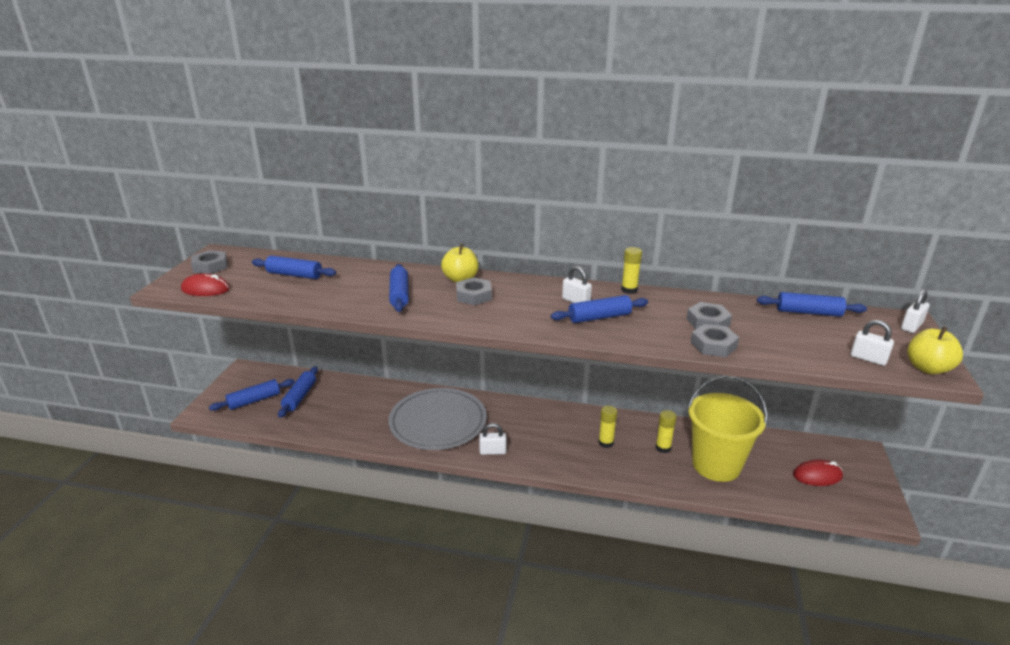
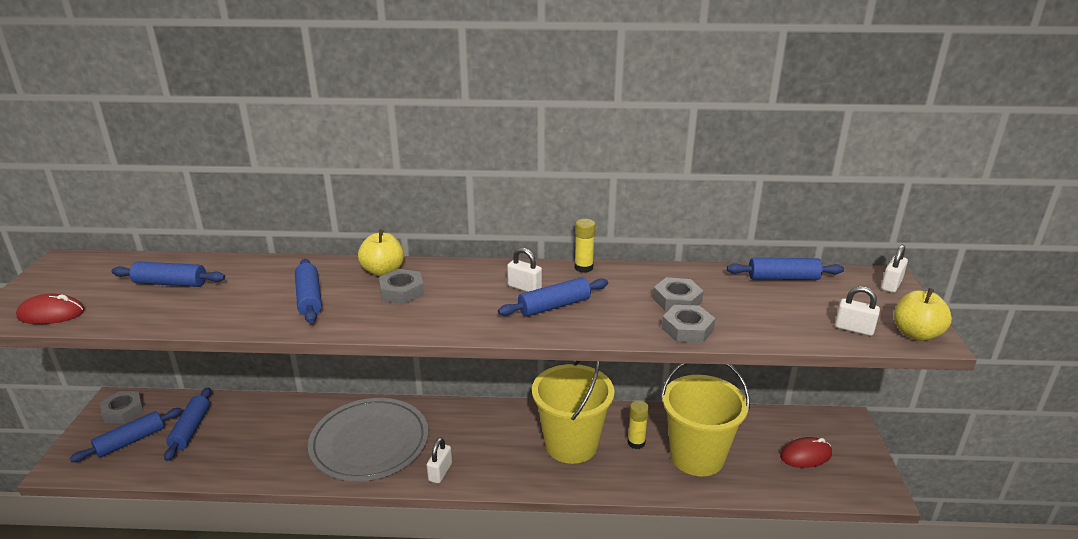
camera: 10 degrees left, 0 degrees up
grey nut [191,250,227,274] -> grey nut moved to [100,391,144,423]
white padlock [479,423,506,455] -> white padlock turned 60 degrees counterclockwise [427,437,452,484]
yellow glue stick [598,406,617,448] -> yellow bucket [532,361,614,464]

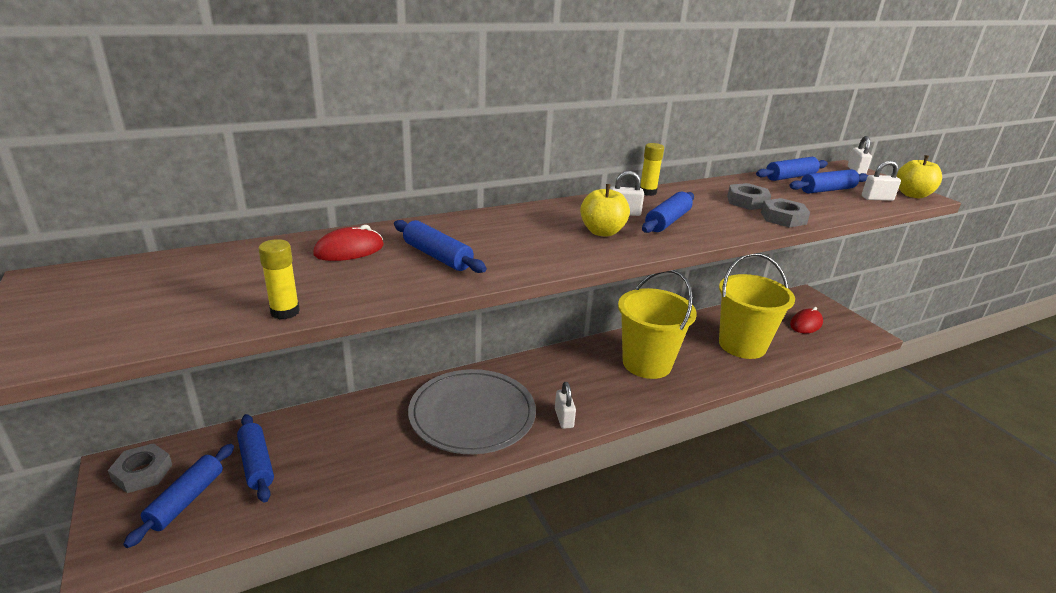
camera: 30 degrees left, 0 degrees up
red mouse [16,294,85,324] -> red mouse moved to [313,225,384,261]
blue rolling pin [112,261,225,287] -> blue rolling pin moved to [789,169,868,193]
yellow apple [358,229,404,276] -> yellow apple moved to [580,184,630,237]
grey nut [379,269,424,304] -> none
yellow glue stick [627,400,649,449] -> yellow glue stick moved to [258,239,300,320]

